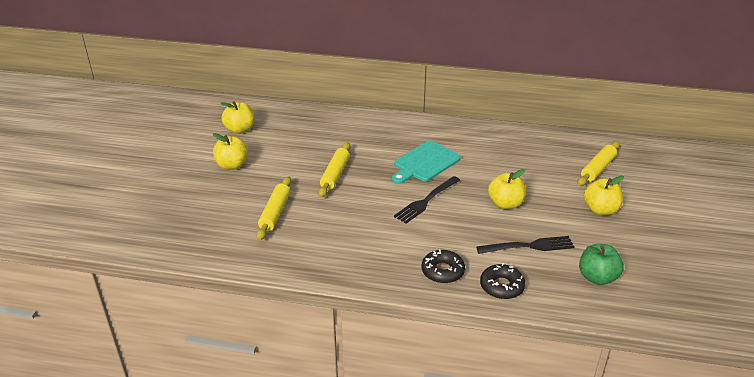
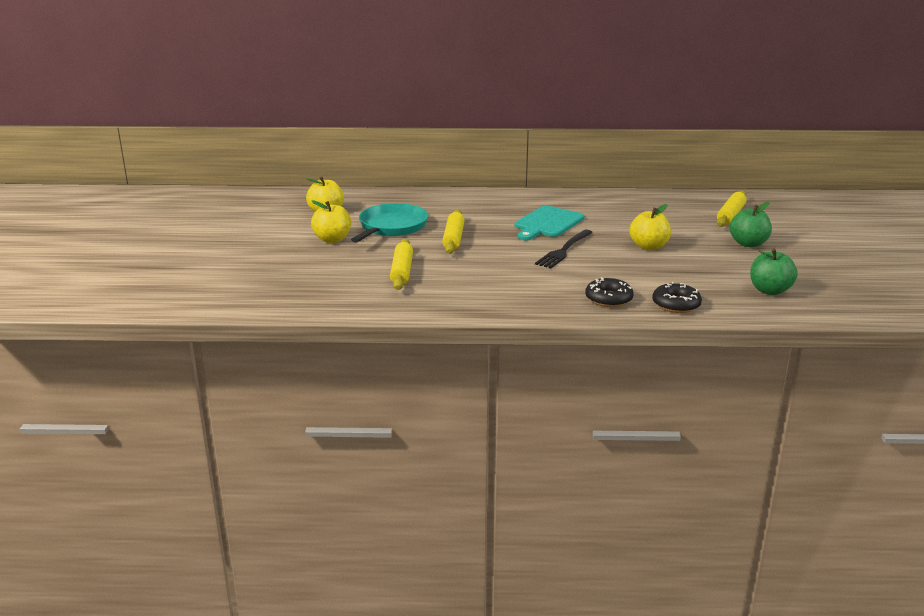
camera: 10 degrees left, 10 degrees down
black fork [476,236,575,254] -> none
yellow apple [584,176,624,215] -> green apple [730,202,772,247]
none -> turquoise pan [351,203,428,243]

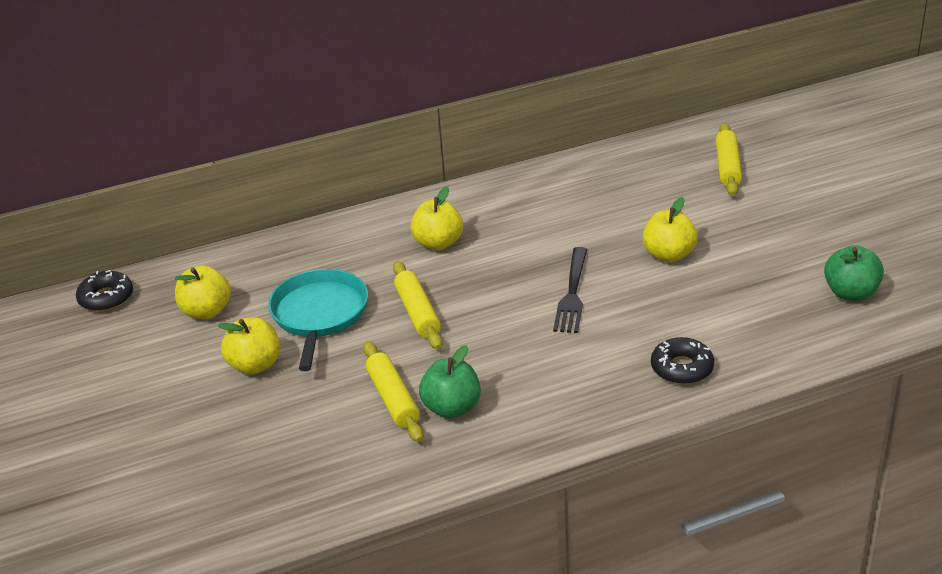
camera: 20 degrees left, 10 degrees up
turquoise cutting board [515,205,584,240] -> none
black donut [652,282,702,313] -> black donut moved to [76,270,133,312]
green apple [730,202,772,247] -> green apple moved to [419,345,481,419]
none -> yellow apple [410,187,463,250]

